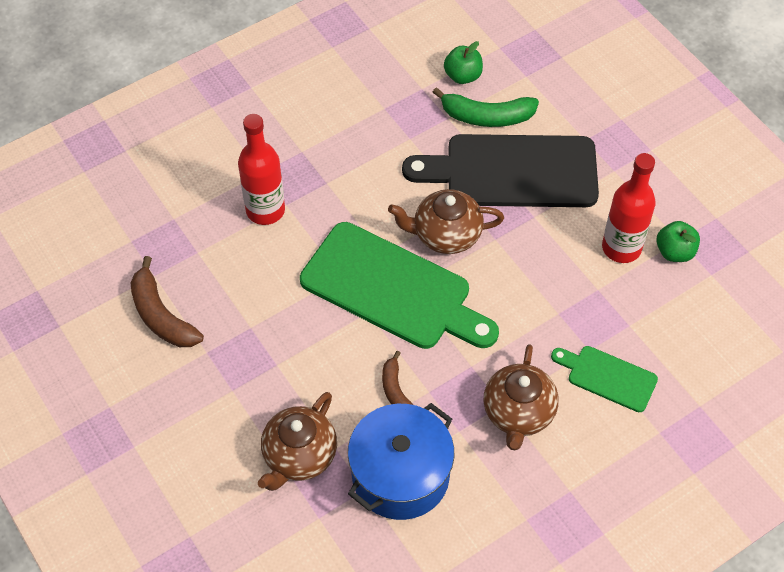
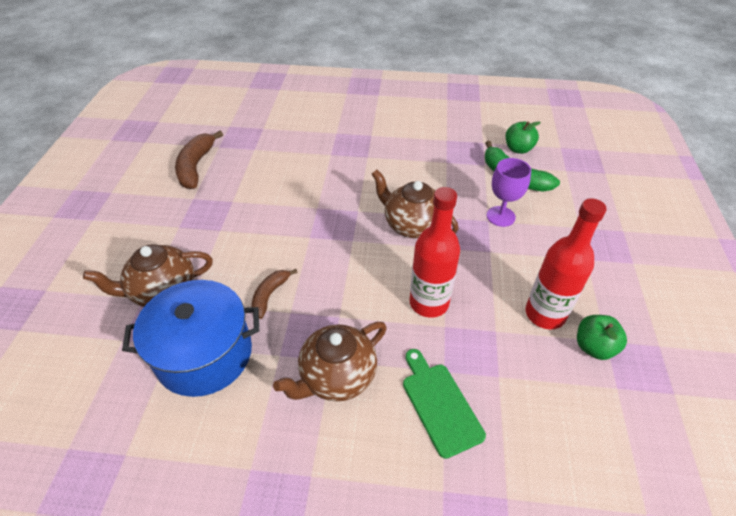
camera: 40 degrees right, 10 degrees down
red bottle [238,114,285,225] -> red bottle moved to [410,187,460,318]
green cutting board [300,222,499,349] -> none
black cutting board [402,134,599,207] -> purple goblet [487,158,531,227]

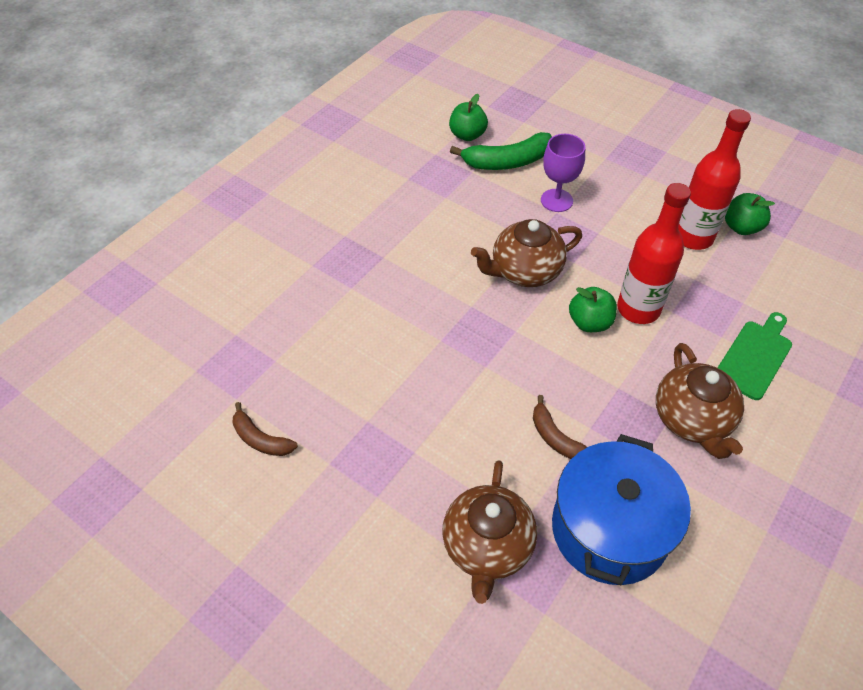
camera: 60 degrees left, 5 degrees up
brown banana [175,131,223,189] -> brown banana [233,402,298,456], size x0.61
green cutting board [403,349,486,459] -> green cutting board turned 120 degrees clockwise [718,312,792,400]
none -> green apple [569,287,617,332]

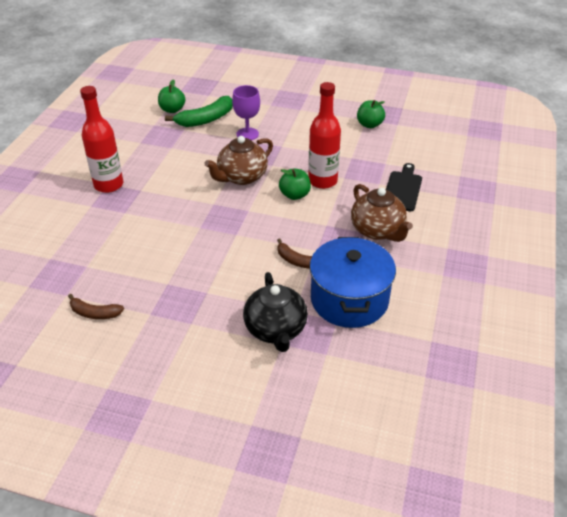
camera: 20 degrees left, 10 degrees down
brown teapot [442,460,537,604] -> black teapot [243,272,308,352]
red bottle [678,109,751,250] -> red bottle moved to [80,86,123,193]
green cutting board [718,312,792,400] -> black cutting board [386,163,422,211]

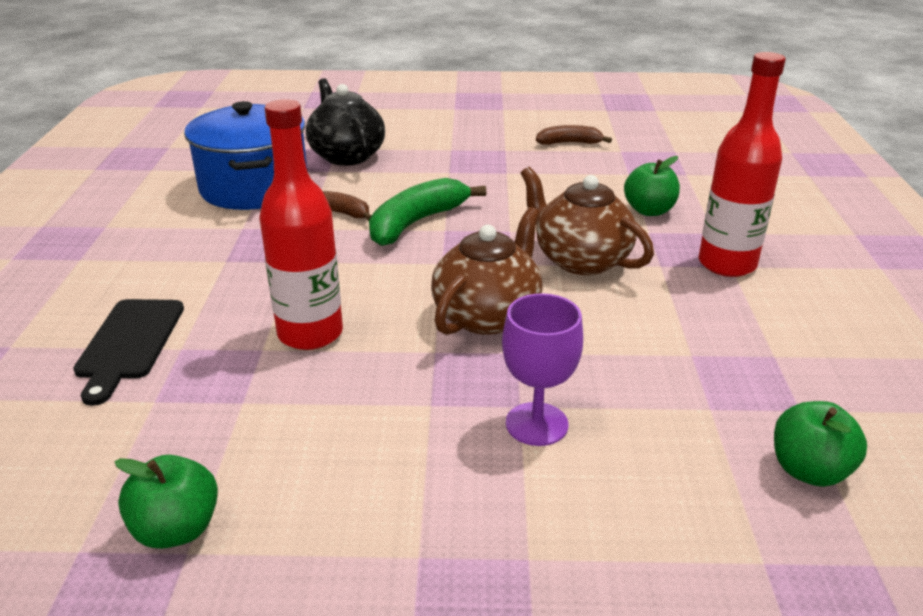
camera: 165 degrees right, 10 degrees down
green banana [165,96,233,127] -> green banana moved to [369,178,486,246]
green apple [279,169,311,200] -> green apple moved to [624,156,680,216]
brown teapot [351,184,413,242] -> brown teapot moved to [521,167,654,275]

